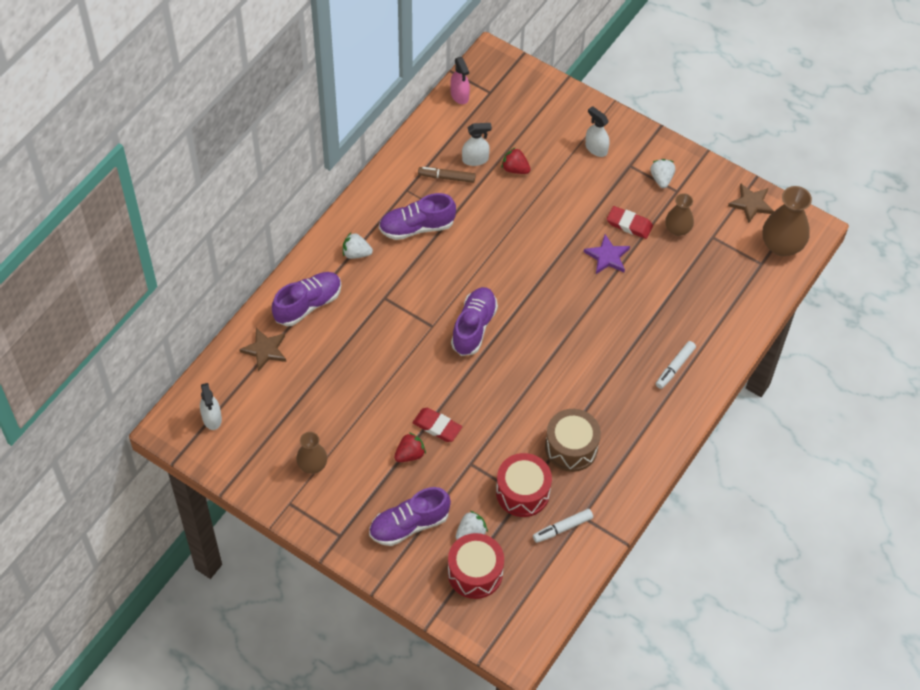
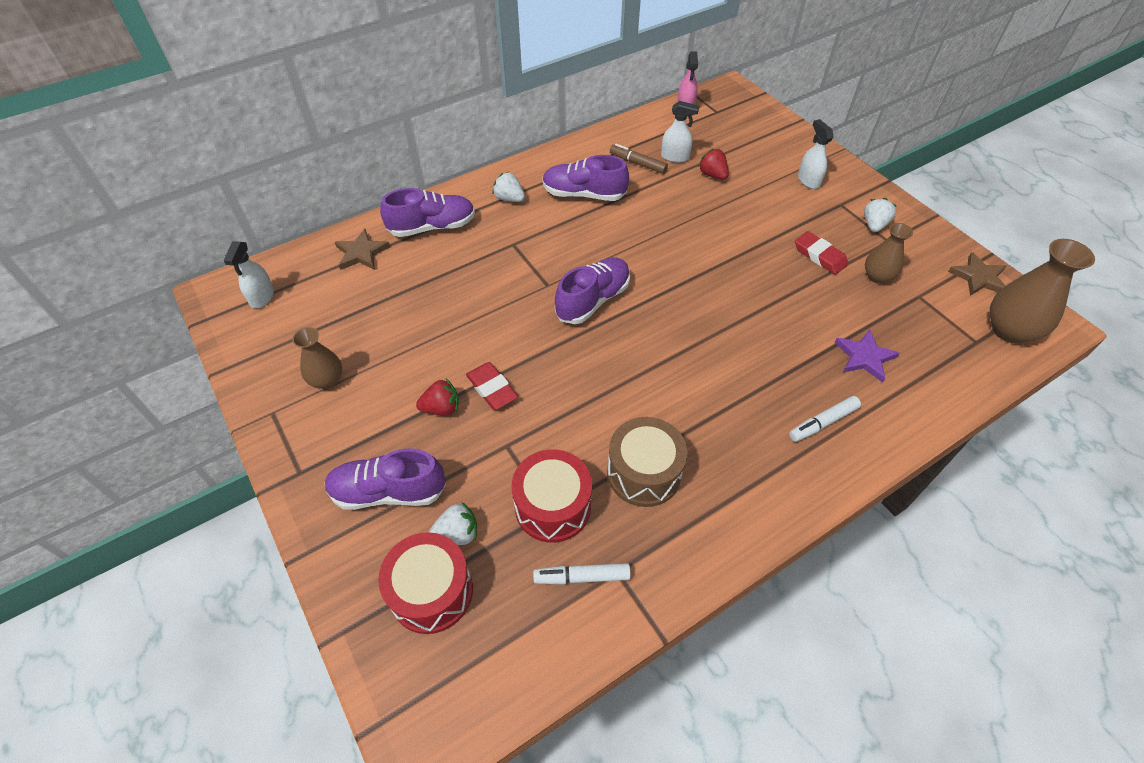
camera: 25 degrees right, 5 degrees down
purple star [584,234,630,274] -> purple star moved to [834,329,900,382]

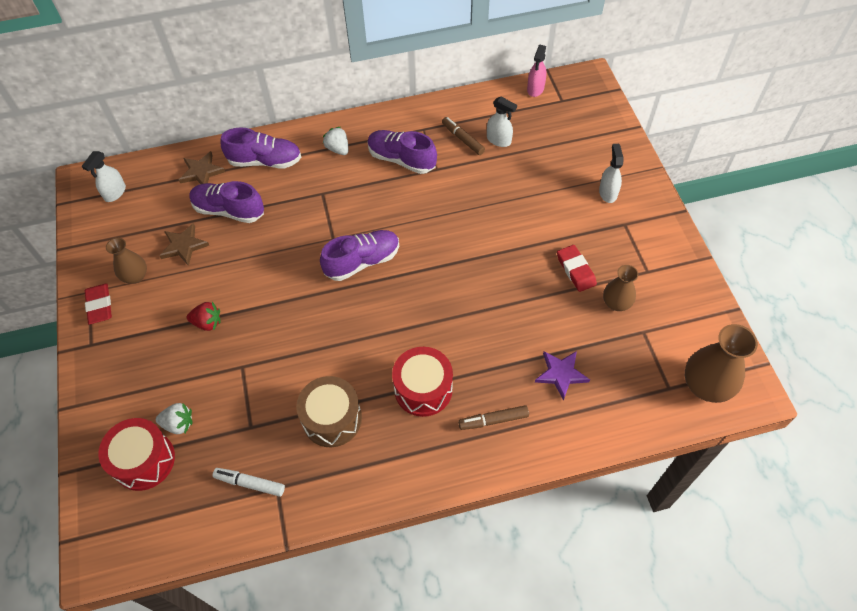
camera: 20 degrees right, 5 degrees up
purple shoe [325,448,446,510] -> purple shoe moved to [189,181,264,223]
red eraser [466,362,518,410] -> red eraser moved to [85,283,112,325]
red drum [511,449,592,543] -> red drum moved to [392,347,453,417]
red strawberry [698,148,729,180] -> none
white marker [789,396,861,442] -> brown marker [458,405,529,430]
white strawberry [864,198,897,232] -> none
brown star [948,252,1006,296] -> brown star moved to [160,223,210,266]

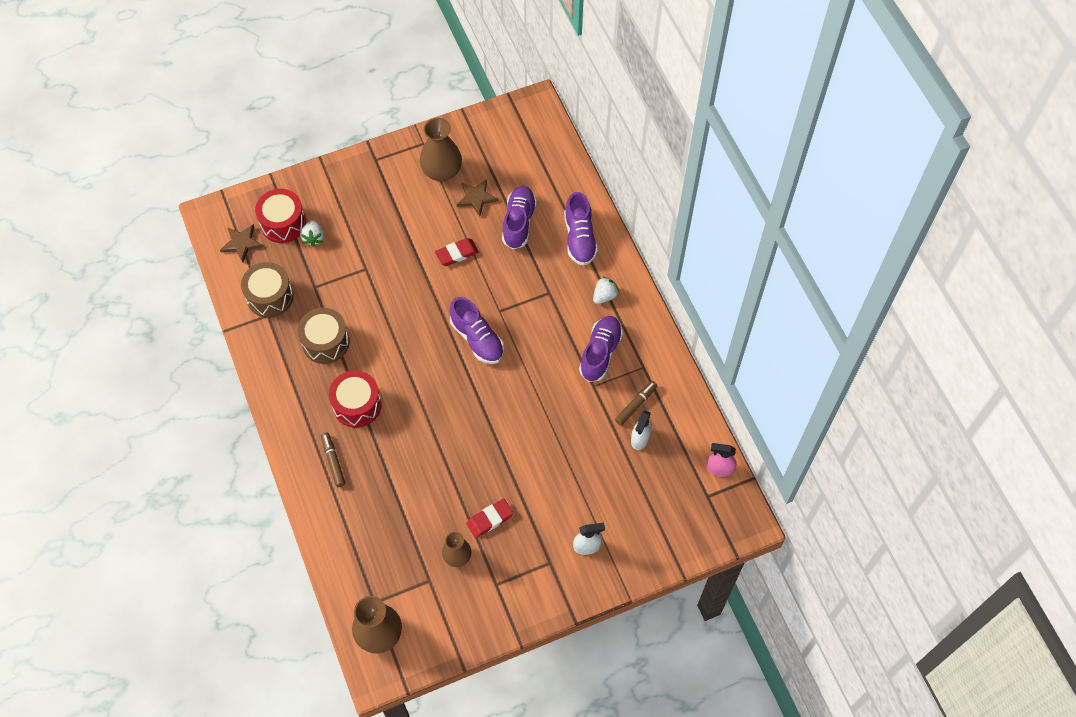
camera: 80 degrees right, 5 degrees up
white spray bottle [82,151,126,202] -> none
red eraser [85,283,112,325] -> red eraser moved to [435,238,479,266]
brown vase [106,238,147,284] -> brown vase [420,118,462,181], size x1.64
brown star [179,151,225,184] -> brown star moved to [220,224,263,262]
red strawberry [187,302,221,331] -> none
white marker [213,468,285,497] -> brown drum [241,262,293,318]
purple star [535,351,590,401] -> none

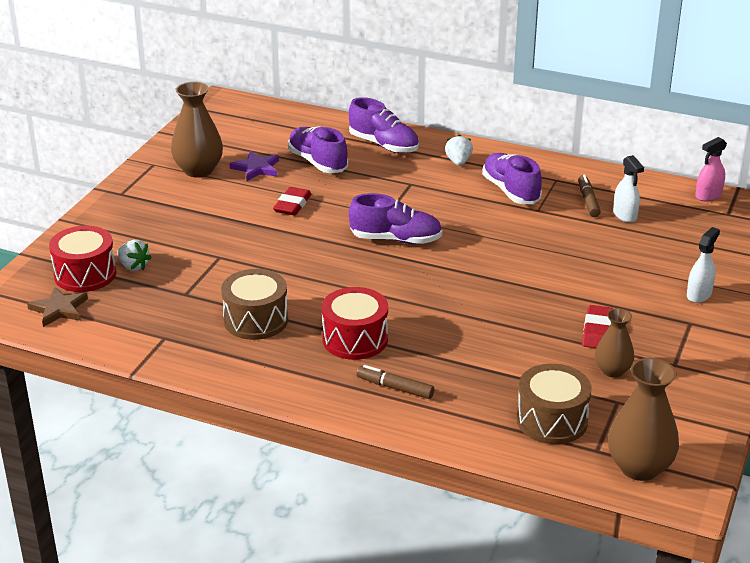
camera: 45 degrees left, 30 degrees down
brown drum [241,262,293,318] -> brown drum moved to [516,364,592,444]
brown star [457,179,498,216] -> purple star [230,151,279,181]

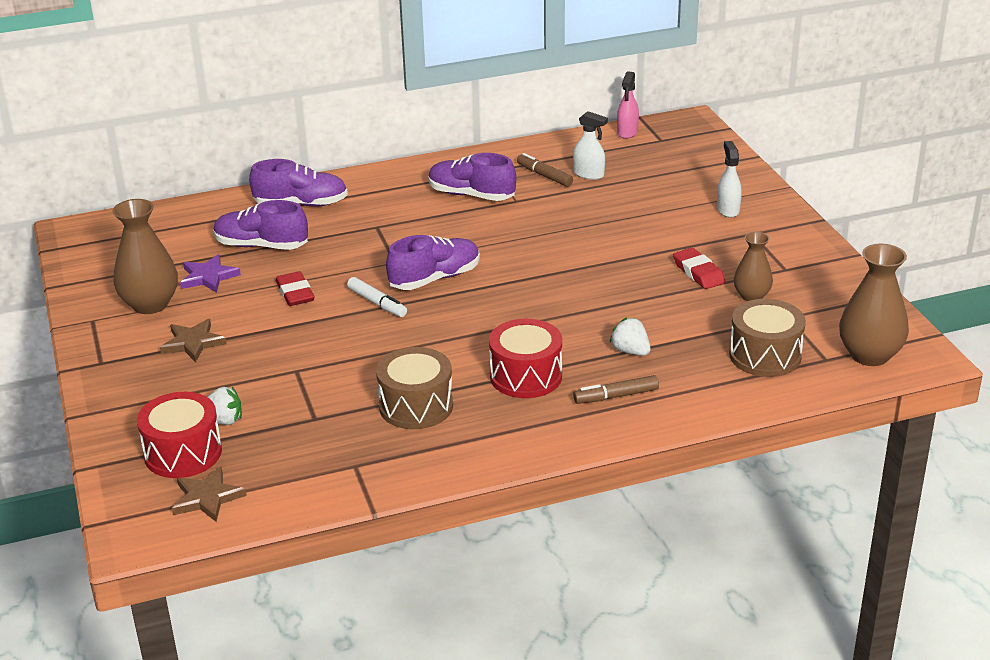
camera: 40 degrees left, 0 degrees up
white strawberry [445,134,473,166] -> white strawberry moved to [610,317,651,356]
none -> brown star [160,319,227,362]
none -> white marker [347,277,407,317]

